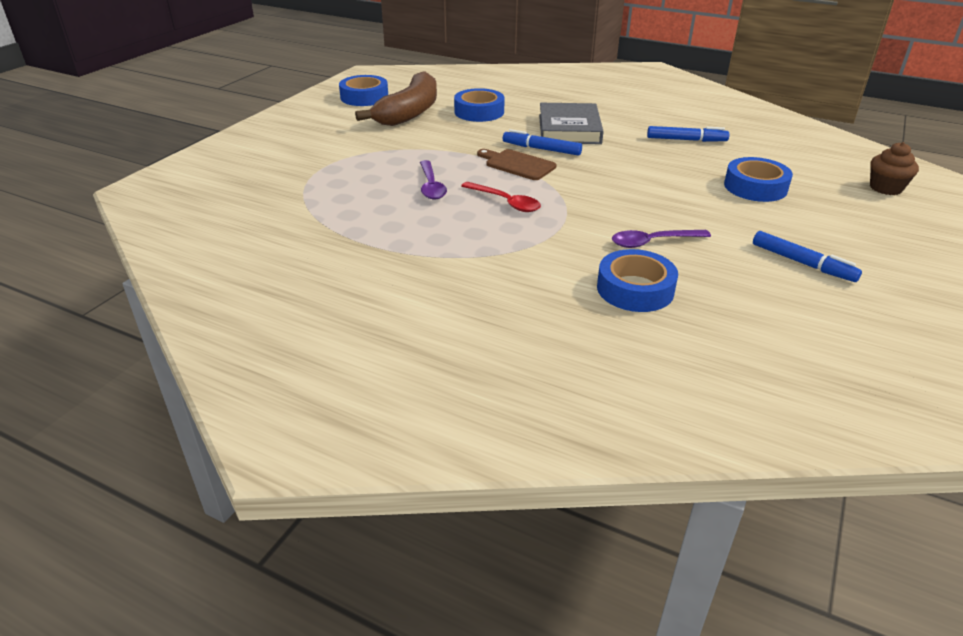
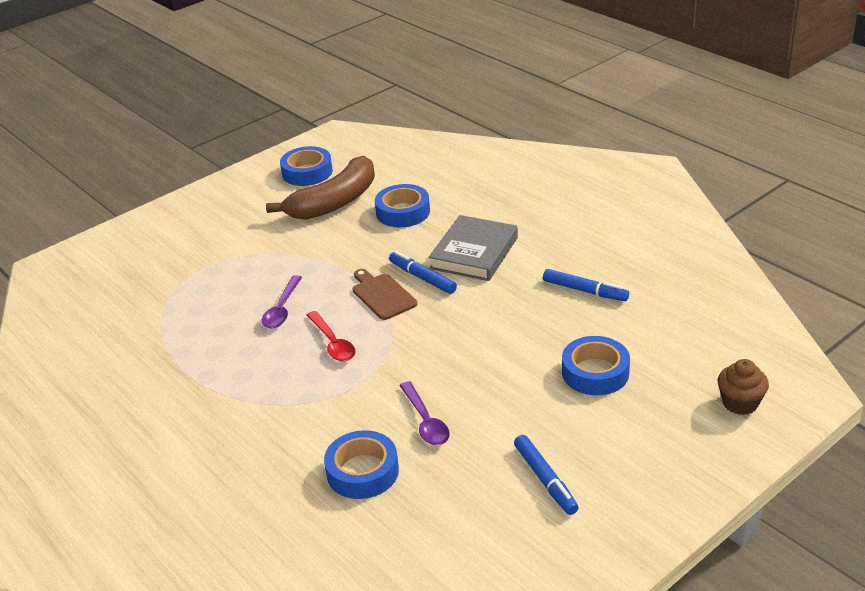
camera: 25 degrees right, 0 degrees up
purple spoon [612,230,711,248] -> purple spoon turned 120 degrees counterclockwise [399,381,450,445]

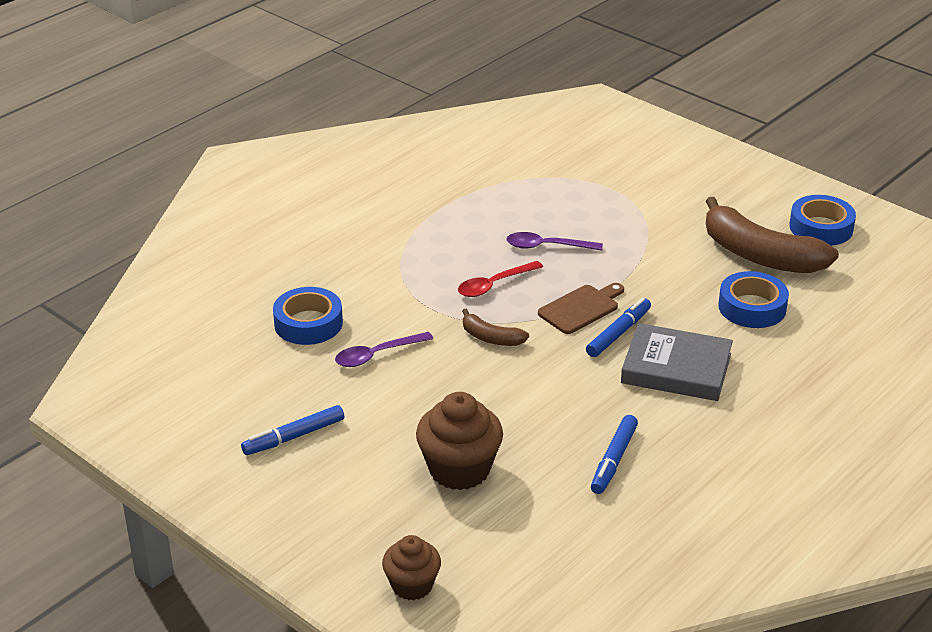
camera: 80 degrees right, 0 degrees up
blue tape [562,336,630,395] -> brown cupcake [416,392,503,490]
none -> brown banana [462,309,529,346]

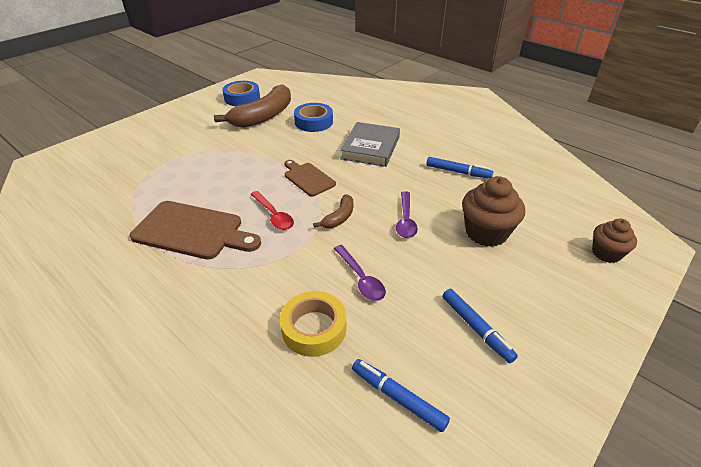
camera: 90 degrees left, 5 degrees up
blue tape [273,287,343,345] -> yellow tape [280,291,346,357]
purple spoon [507,232,603,251] -> purple spoon moved to [396,191,418,238]
blue marker [586,298,651,357] -> blue marker moved to [352,359,450,432]
none -> brown cutting board [130,201,261,260]

